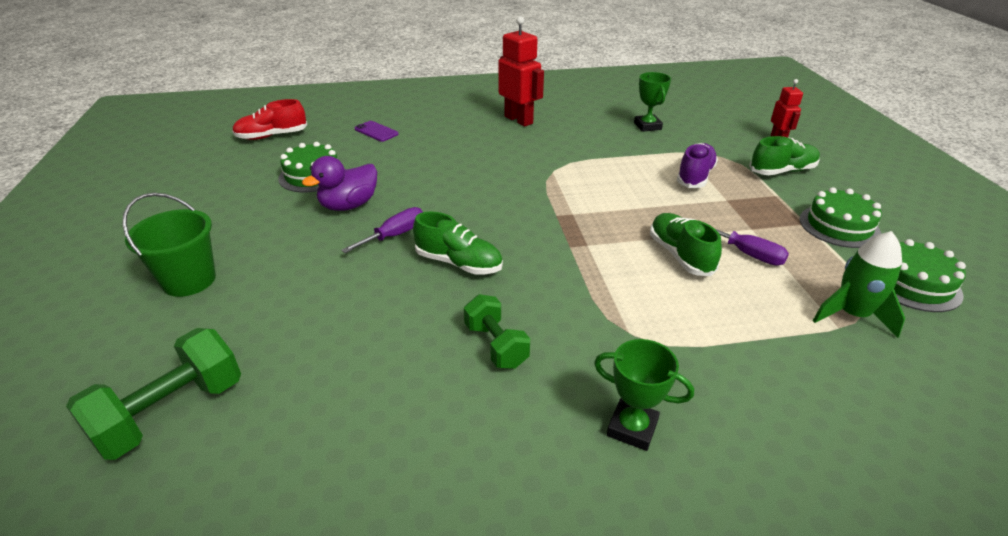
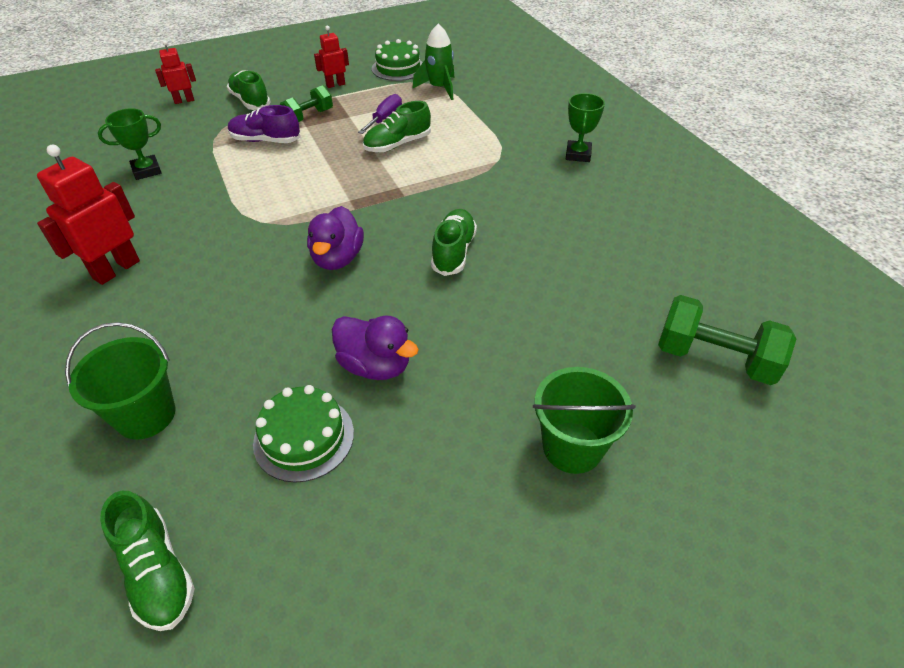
camera: 105 degrees left, 10 degrees up
red shoe [232,99,307,140] -> green shoe [100,491,195,631]
purple screwdriver [341,207,423,253] -> none
purple phone [355,121,399,142] -> green bucket [65,322,176,440]
green dumbbell [464,294,530,369] -> green dumbbell moved to [280,85,333,122]
green cake [799,187,882,248] -> red robot [314,26,349,88]
none -> purple duck [307,206,364,270]

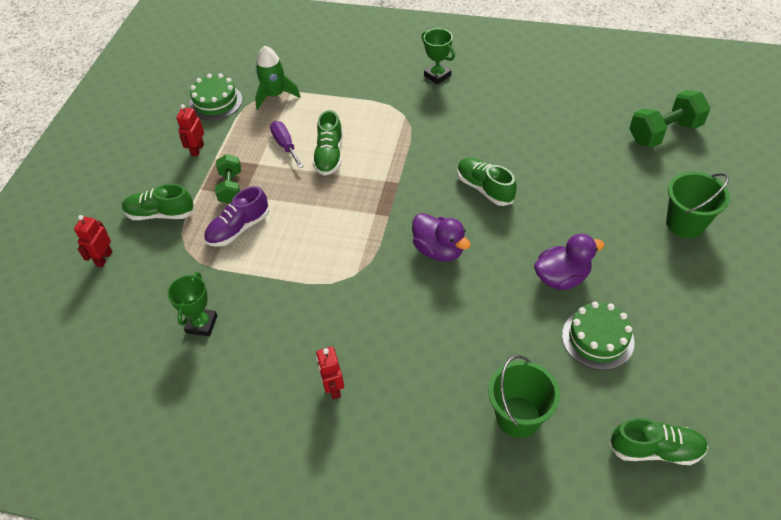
camera: 50 degrees left, 5 degrees up
red robot [37,145,140,285] -> red robot [316,347,344,399], size x0.58

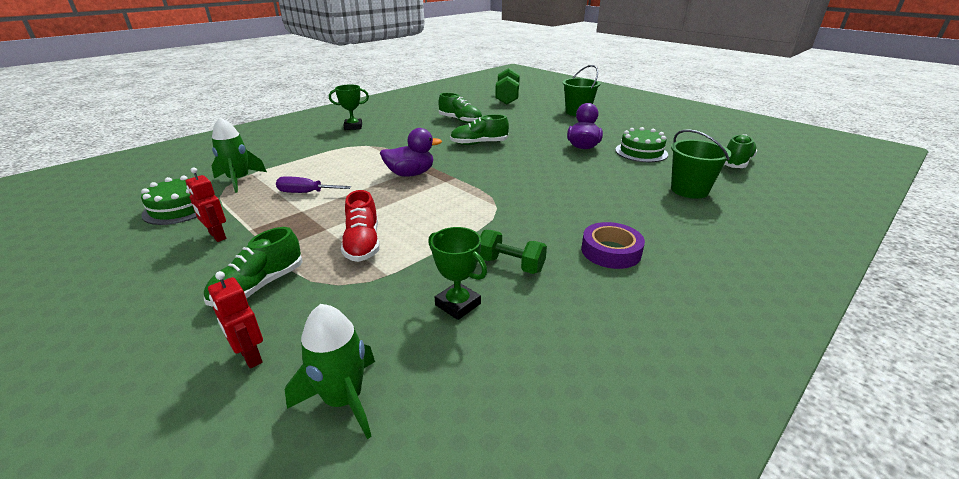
camera: 60 degrees left, 20 degrees down
purple shoe [204,186,269,247] -> red shoe [341,190,380,262]
green dumbbell [215,154,241,204] -> green dumbbell moved to [480,230,547,274]
green shoe [313,110,343,176] -> green shoe moved to [438,93,482,123]
red robot [316,347,344,399] -> purple tape [581,222,645,269]
purple duck [412,213,471,262] -> purple duck moved to [380,128,442,177]
none -> green rocket [285,304,375,439]

